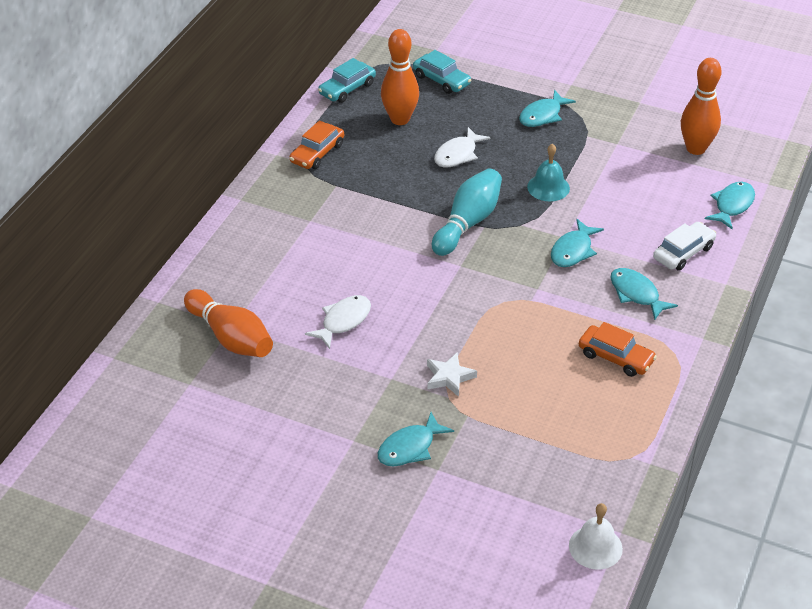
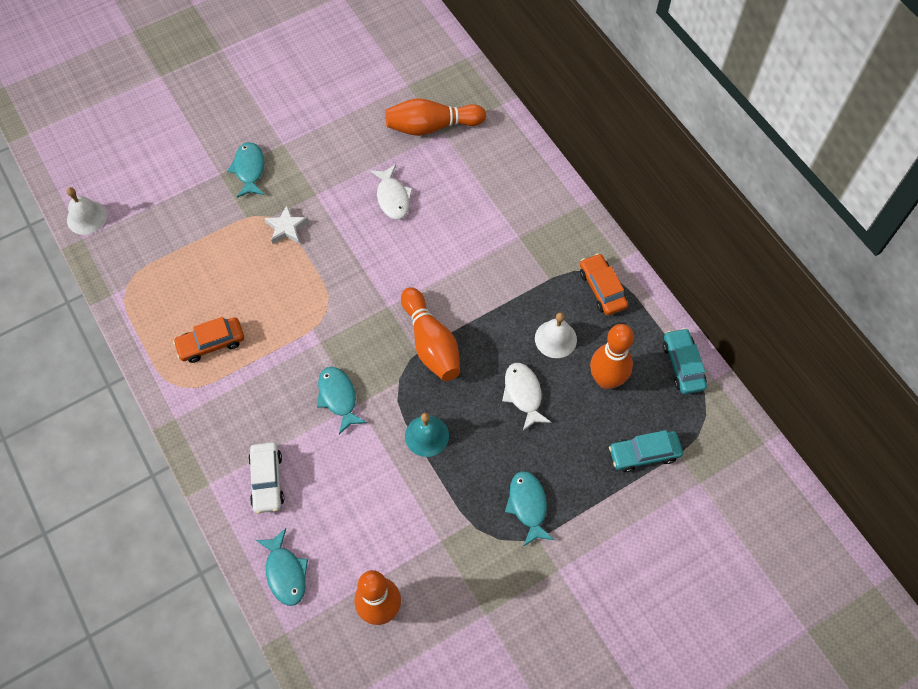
camera: 125 degrees right, 20 degrees up
turquoise bowling pin [432,168,502,256] -> orange bowling pin [401,287,460,381]
turquoise fish [610,268,678,320] -> none
none -> white bell [535,312,577,358]

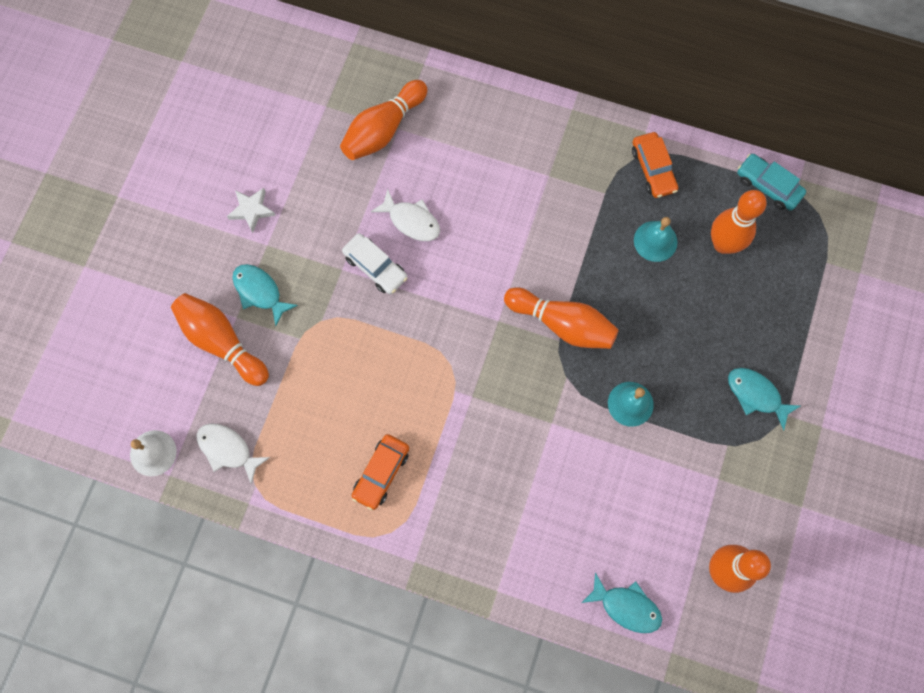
camera: 40 degrees left, 10 degrees up
white car [248,442,284,514] -> white car moved to [342,233,408,294]
white star [264,205,309,244] -> white star moved to [227,188,276,233]
turquoise fish [317,367,367,434] -> none
white fish [502,363,552,431] -> white fish moved to [197,424,270,484]
white bell [535,312,577,358] -> turquoise bell [634,217,678,262]
orange car [580,253,628,316] -> orange car turned 135 degrees counterclockwise [632,132,678,198]
turquoise car [609,430,683,472] -> none
none -> orange bowling pin [171,293,269,386]

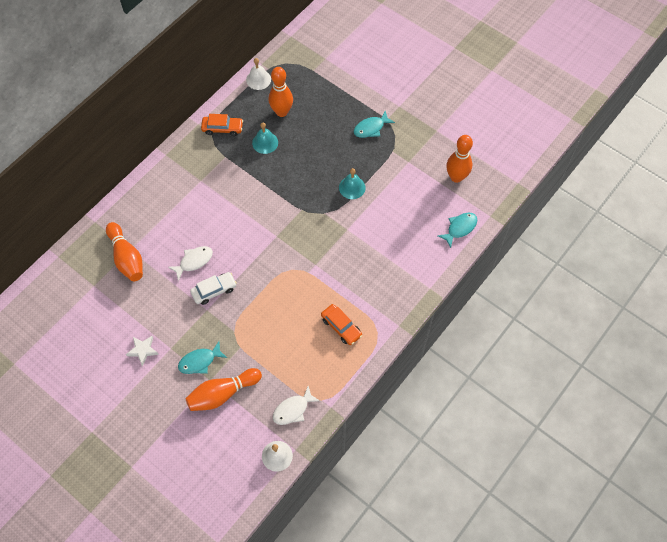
camera: 70 degrees left, 10 degrees down
orange bowling pin [504,287,619,349] -> none
turquoise car [737,154,806,210] -> white bell [246,58,271,90]

